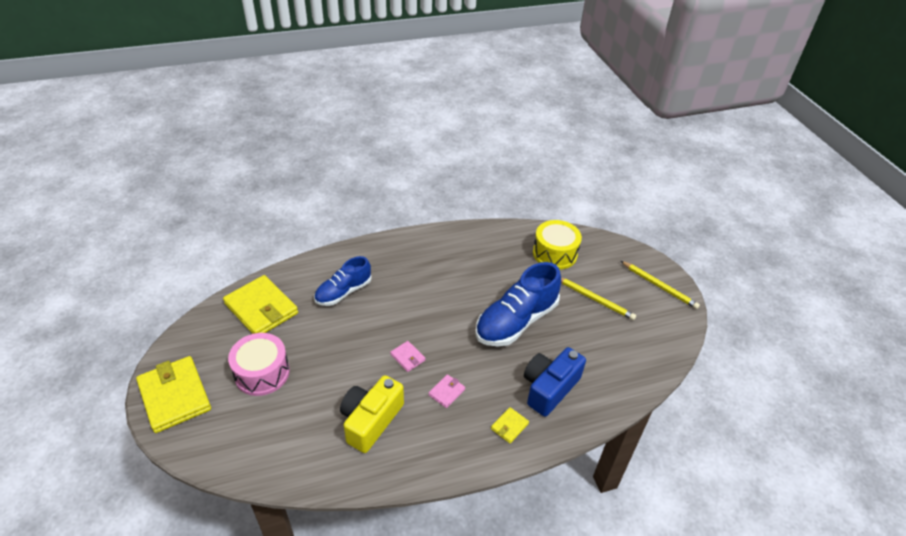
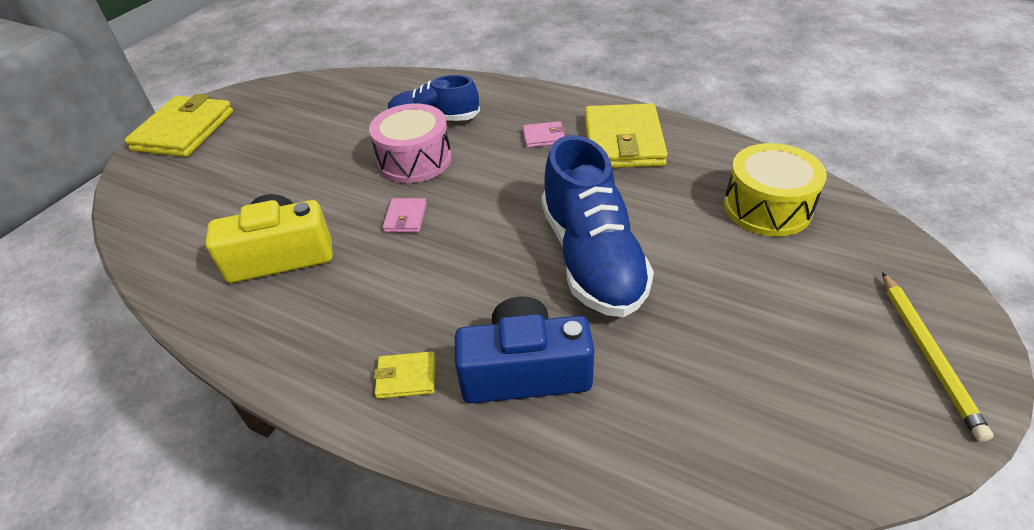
camera: 50 degrees right, 0 degrees up
yellow wallet [223,275,298,334] -> yellow wallet moved to [585,103,668,168]
pink drum [228,333,290,396] -> pink drum moved to [369,103,452,183]
pink wallet [428,374,465,408] -> pink wallet moved to [523,121,565,148]
blue shoe [475,262,561,346] -> blue shoe turned 105 degrees counterclockwise [541,135,654,317]
yellow pencil [561,277,636,320] -> none

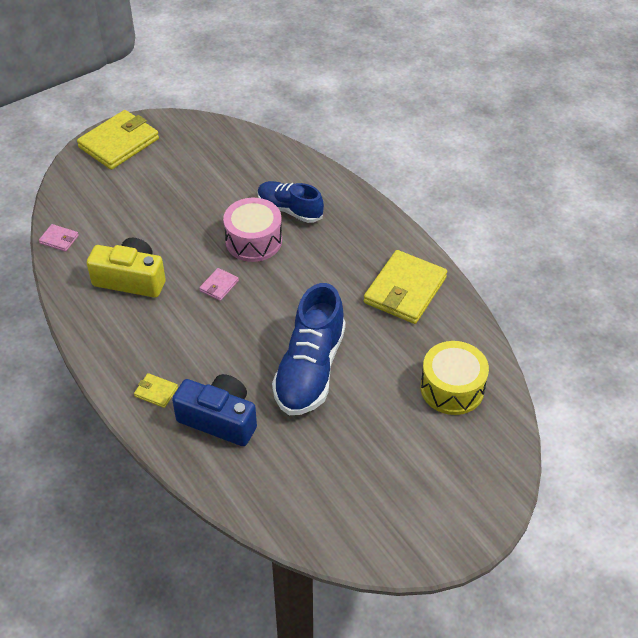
camera: 25 degrees right, 5 degrees up
pink wallet [523,121,565,148] -> pink wallet moved to [39,224,79,252]
yellow pencil [882,272,993,442] -> none

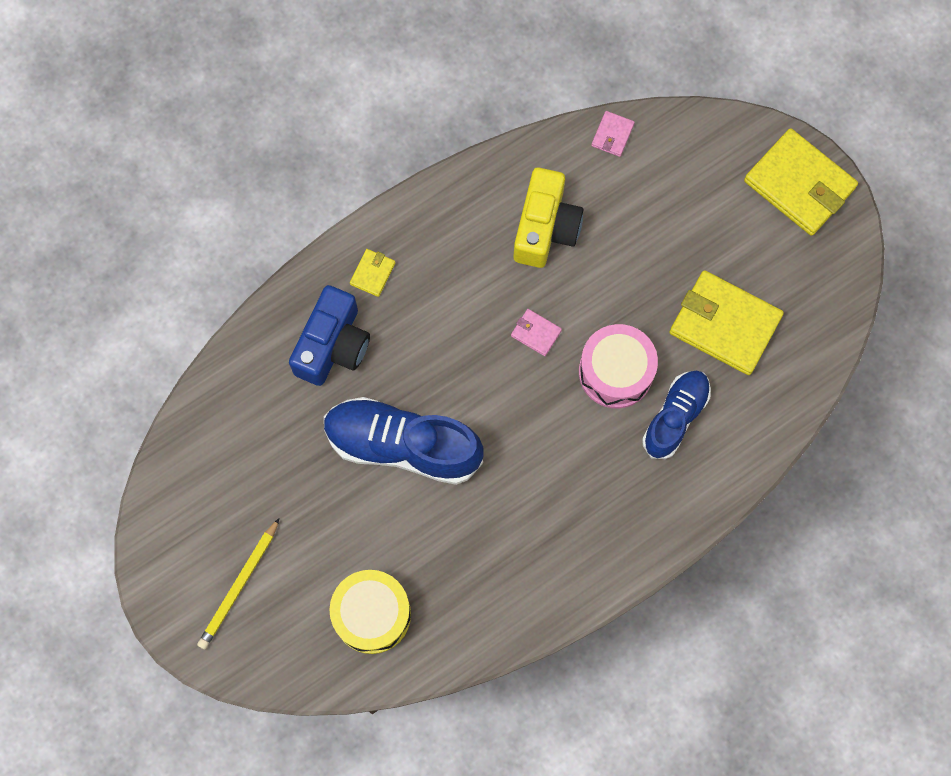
camera: 90 degrees right, 25 degrees up
yellow wallet [364,250,447,324] -> yellow wallet moved to [670,270,784,375]
none -> yellow pencil [197,518,279,649]

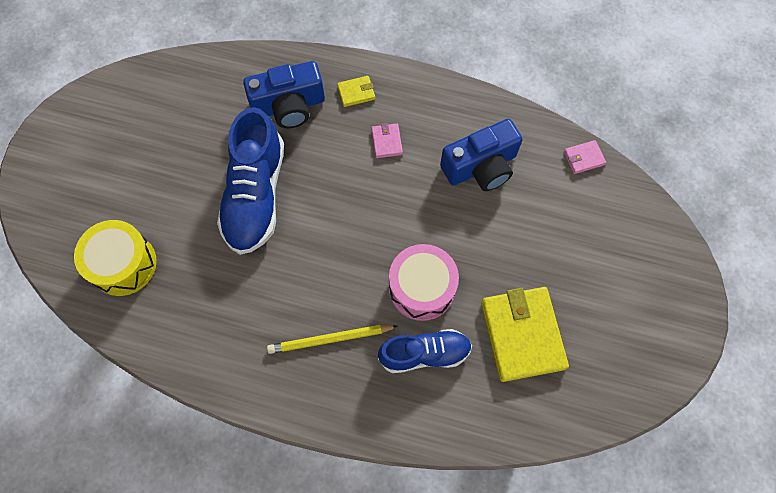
camera: 50 degrees right, 5 degrees down
yellow pencil [197,518,279,649] -> yellow pencil moved to [267,325,398,354]
blue shoe [324,397,483,485] -> blue shoe turned 150 degrees counterclockwise [217,107,284,255]
pink wallet [511,309,562,356] -> pink wallet moved to [372,123,403,158]
yellow camera [514,167,583,268] -> blue camera [440,119,523,191]
yellow wallet [744,128,858,236] -> none

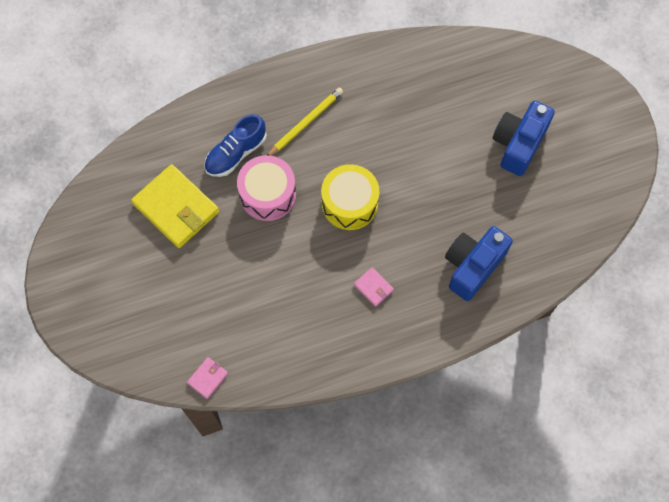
camera: 145 degrees right, 0 degrees up
yellow drum [74,220,157,296] -> yellow drum moved to [321,164,380,230]
blue shoe [217,107,284,255] -> none
yellow wallet [337,76,375,107] -> none
blue camera [440,119,523,191] -> blue camera moved to [493,101,555,176]

